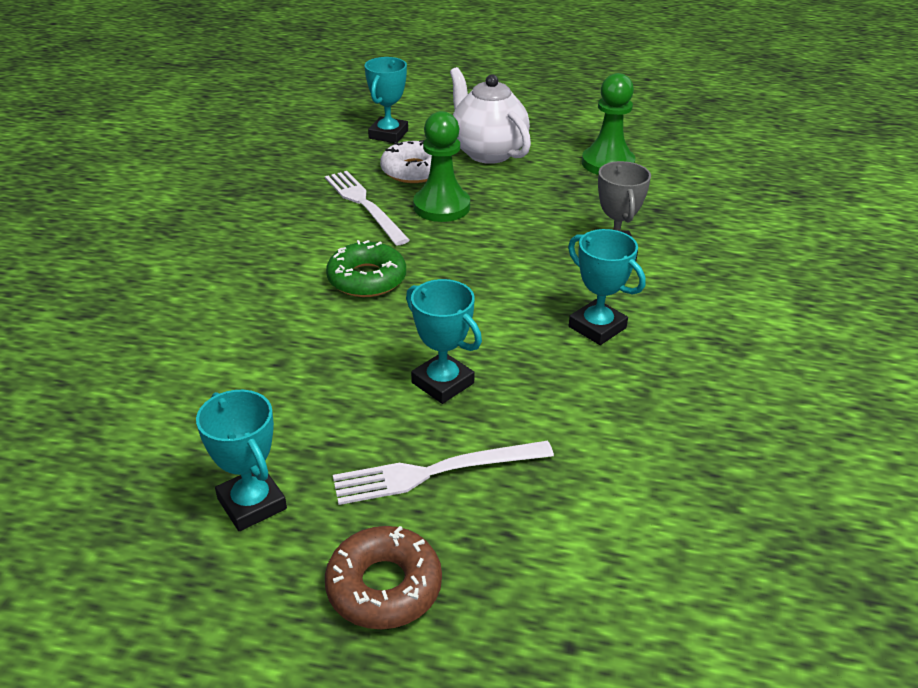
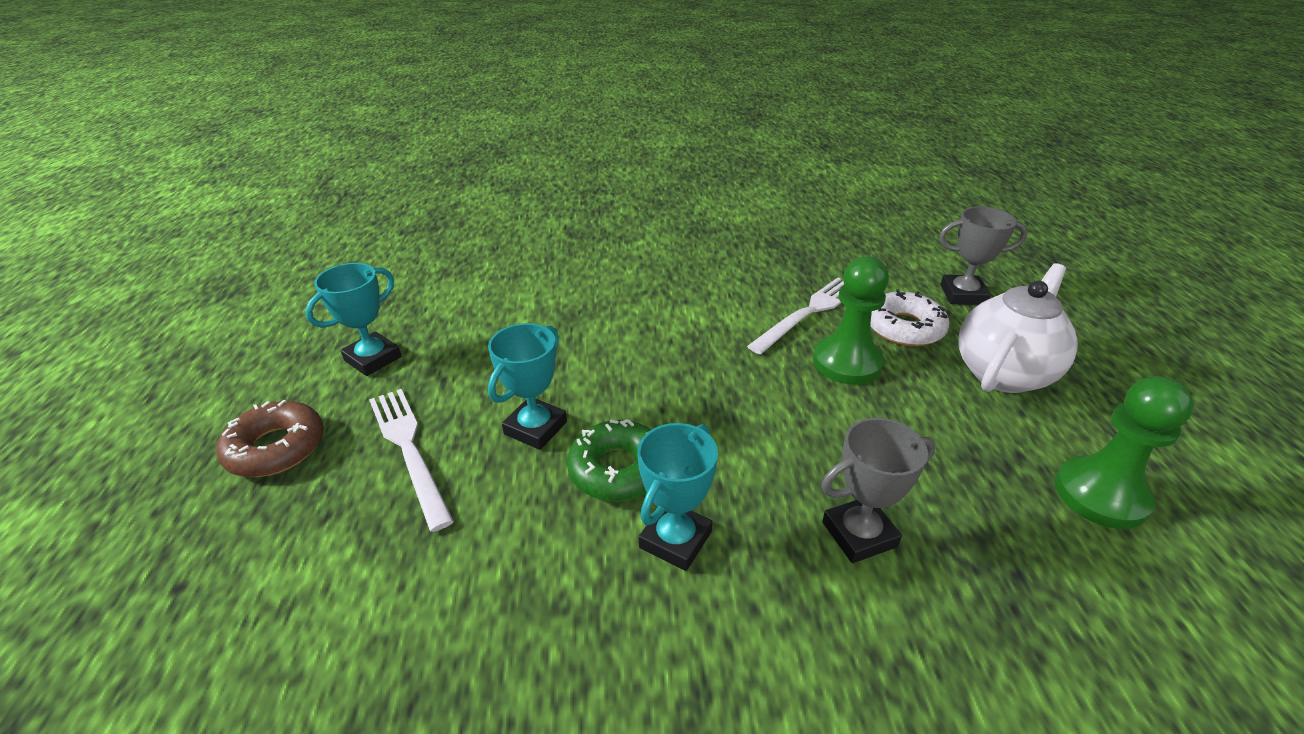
camera: 75 degrees right, 0 degrees up
green donut [326,240,406,297] -> green donut moved to [567,419,651,501]
turquoise trophy [365,57,408,143] -> grey trophy [939,206,1027,305]

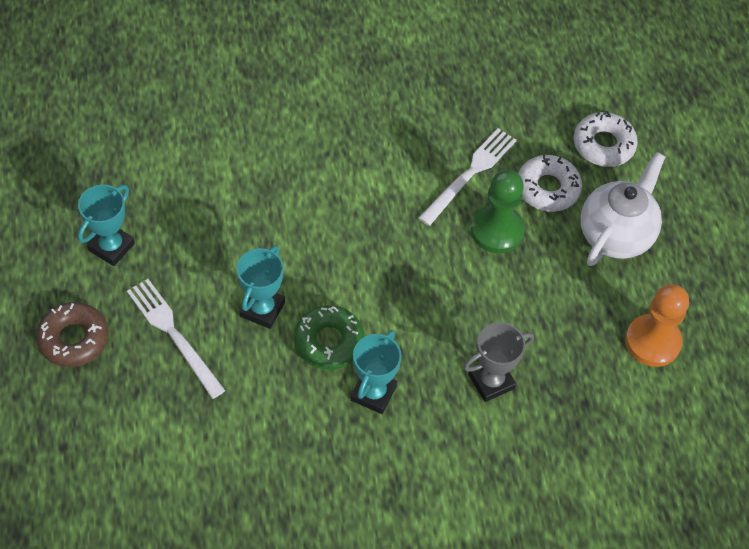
camera: 10 degrees left, 20 degrees up
grey trophy [939,206,1027,305] -> white donut [574,111,638,167]
green pawn [1055,376,1194,529] -> orange pawn [625,284,689,367]

